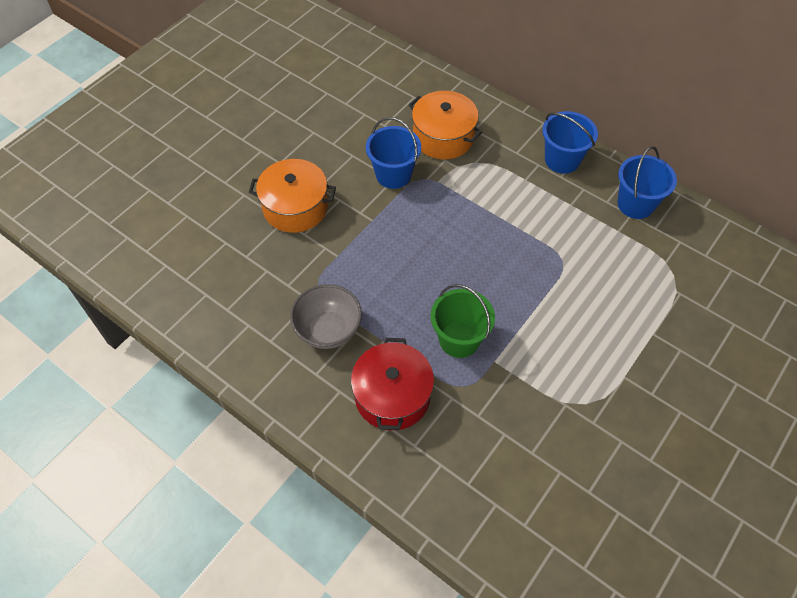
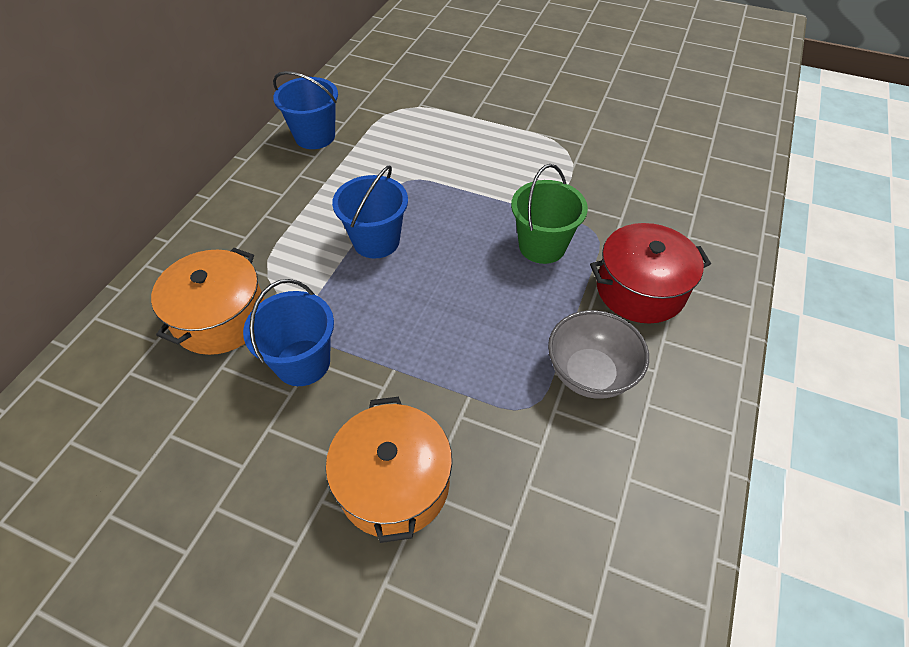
camera: 105 degrees left, 5 degrees down
blue bucket [542,111,598,174] -> blue bucket moved to [332,165,408,259]

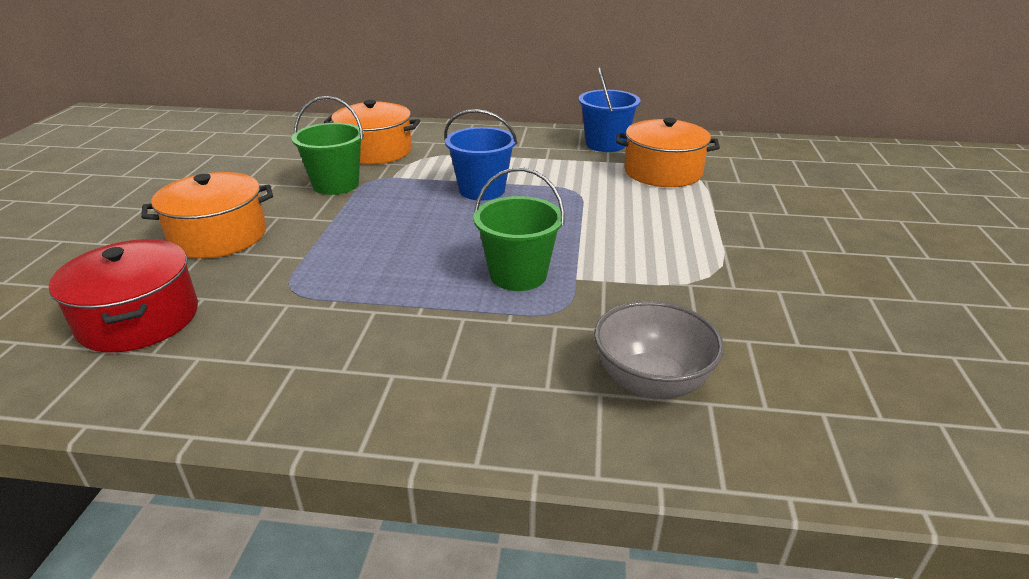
camera: 75 degrees right, 20 degrees down
blue bucket [243,279,334,386] -> green bucket [291,96,364,195]
grey bowl [548,310,649,399] -> grey bowl moved to [594,301,724,399]
red pot [590,223,711,324] -> red pot moved to [49,239,198,353]
none -> orange pot [616,118,720,187]

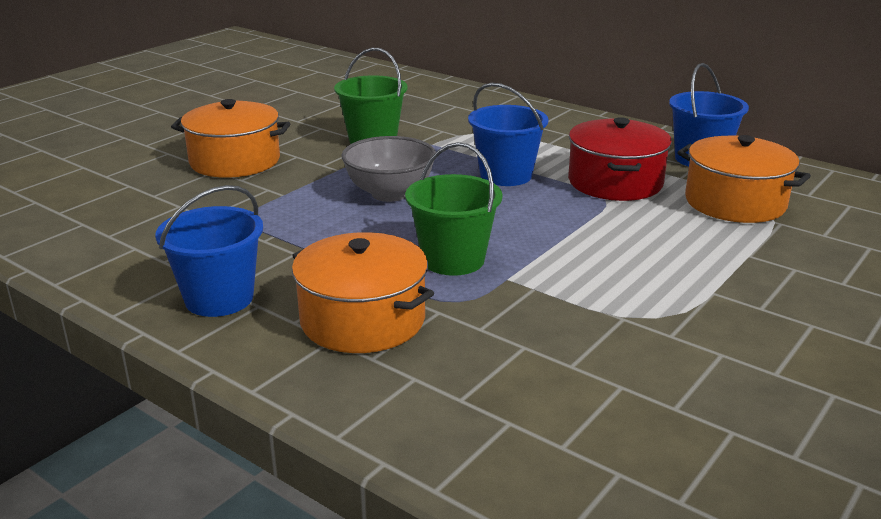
camera: 30 degrees right, 5 degrees down
red pot [49,239,198,353] -> red pot moved to [568,117,672,201]
orange pot [324,100,420,165] -> orange pot moved to [292,232,434,353]
grey bowl [594,301,724,399] -> grey bowl moved to [342,136,436,202]
none -> blue bucket [155,185,263,317]

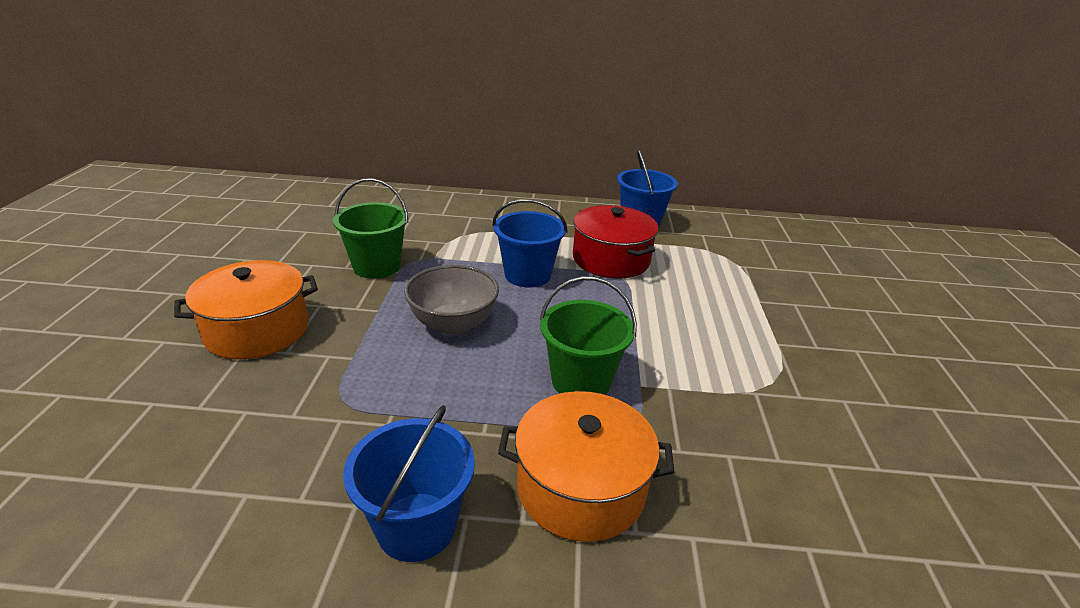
camera: 35 degrees left, 5 degrees up
orange pot [677,135,811,223] -> none

